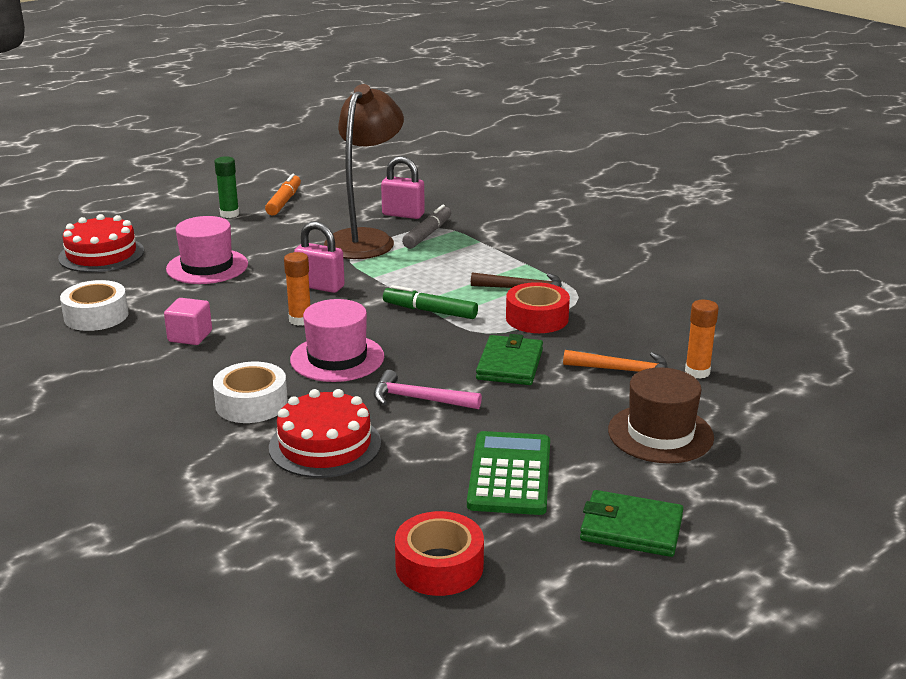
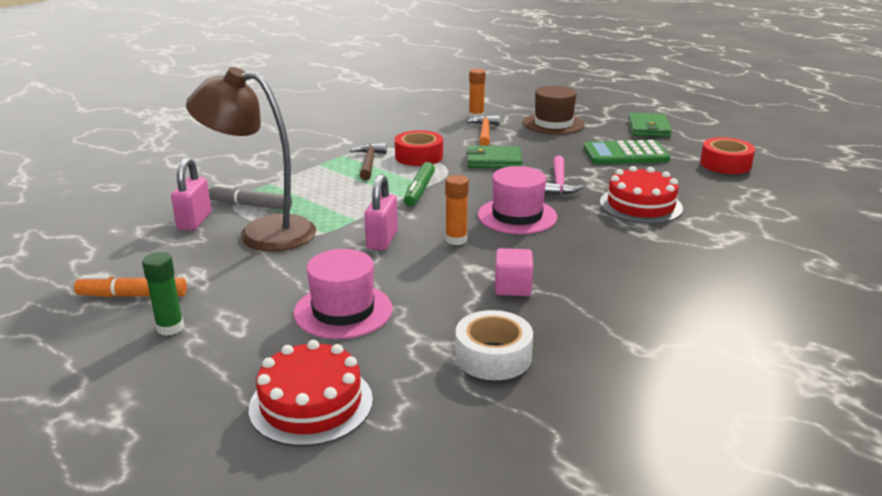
camera: 100 degrees left, 0 degrees up
white tape [213,362,288,423] -> none

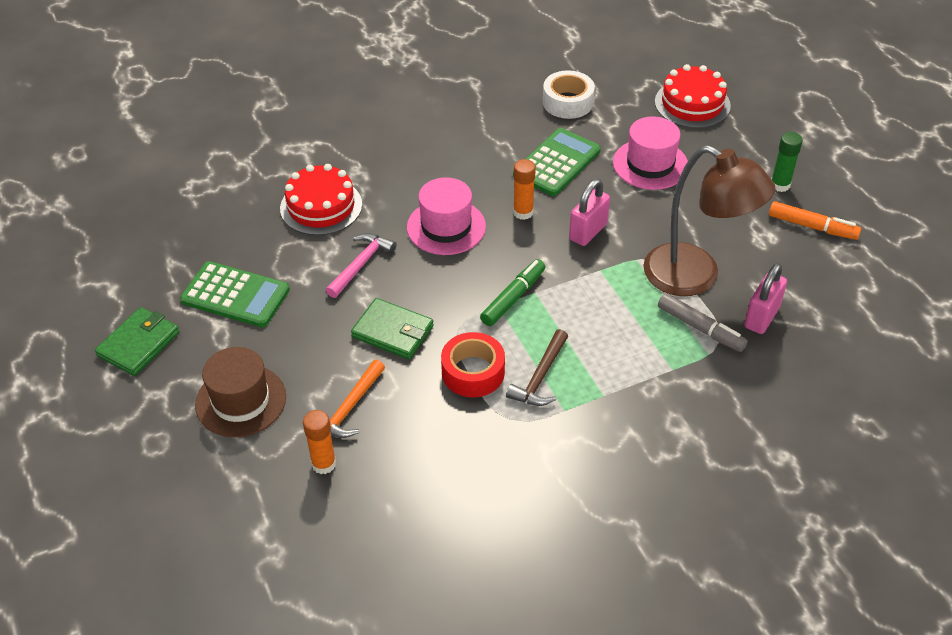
camera: 155 degrees left, 20 degrees up
pink cube [495,248,533,296] -> none
red tape [700,137,755,174] -> none
none -> green calculator [513,128,601,196]

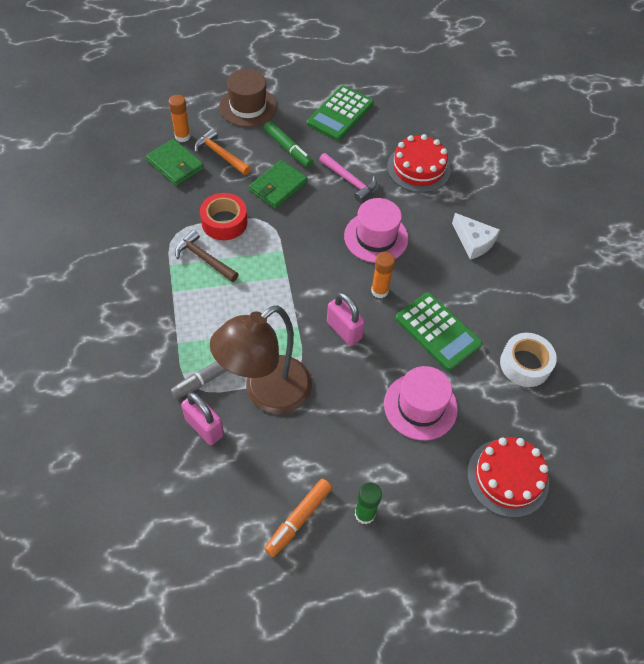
camera: 100 degrees right, 10 degrees up
green wallet [95,307,180,376] -> green wallet moved to [146,139,204,186]
green marker [480,259,545,326] -> green marker moved to [264,121,313,168]
none -> white cheese [452,213,500,260]

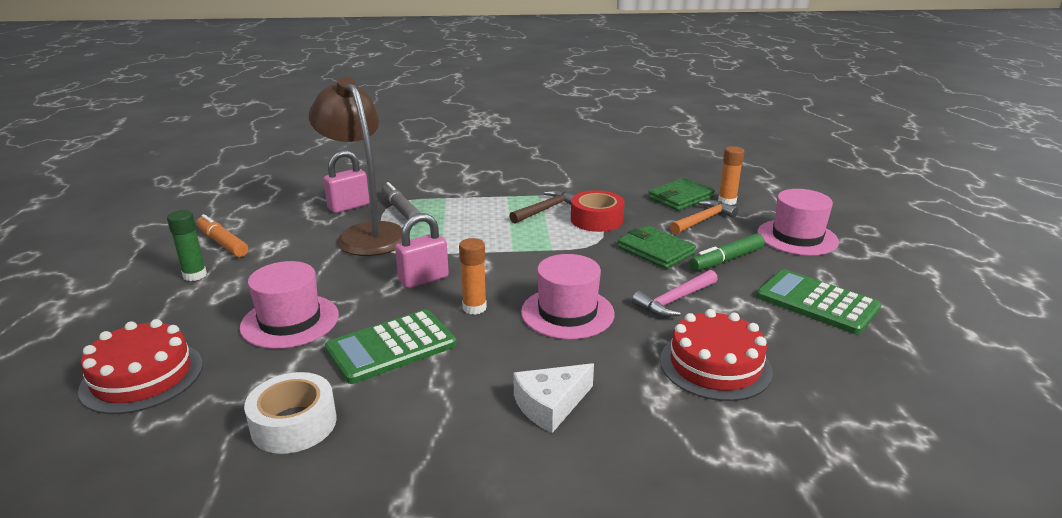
camera: 100 degrees right, 30 degrees down
brown hat [219,69,277,127] -> pink hat [757,189,839,256]

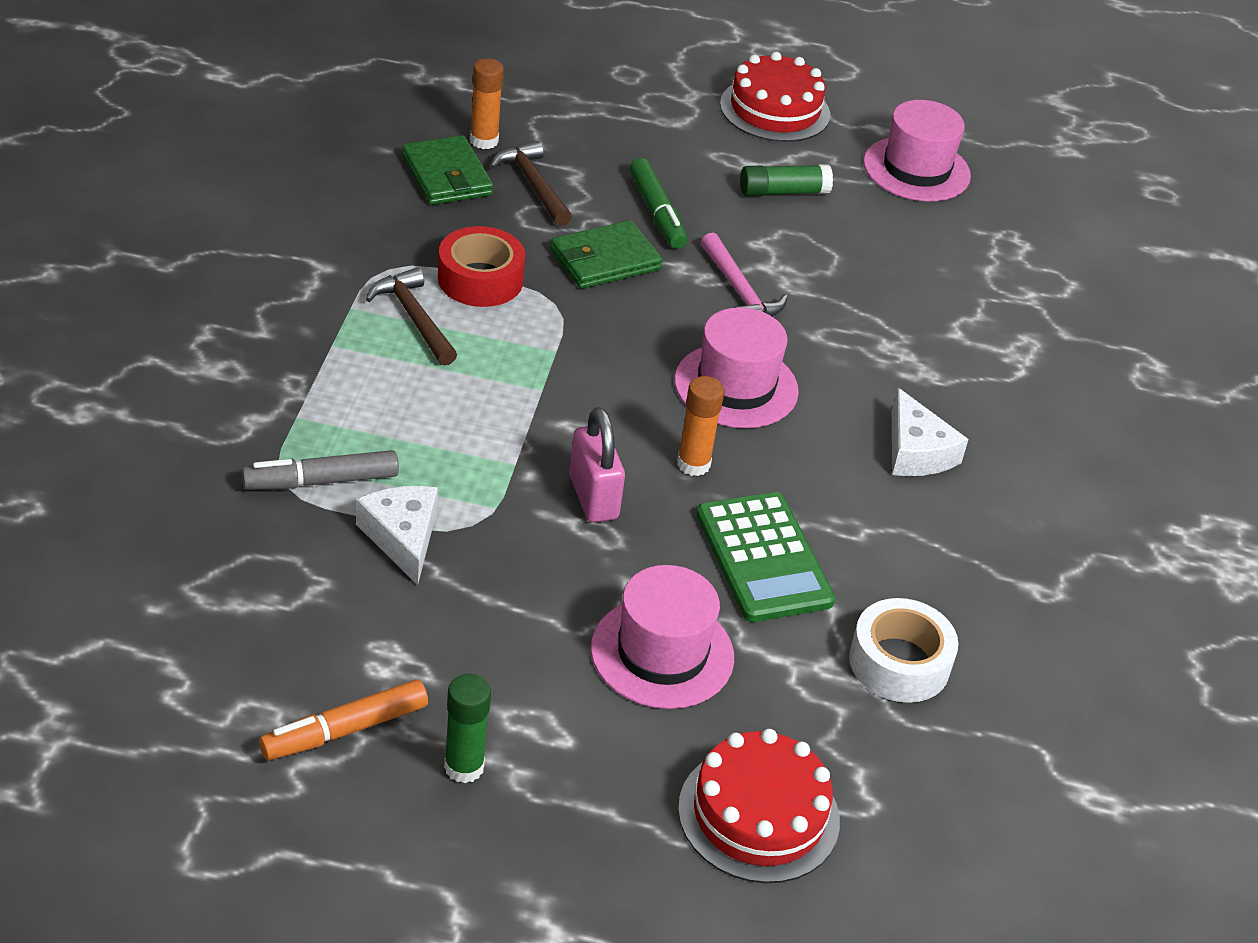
camera: 80 degrees left, 15 degrees up
brown lamp [309,77,402,256] -> white cheese [356,486,438,585]
pink padlock [323,150,370,213] -> none
red cake [660,309,773,401] -> red cake moved to [720,52,830,142]
orange hammer [670,200,738,234] -> brown hammer [490,141,572,226]
green calculator [756,269,881,334] -> green glue stick [740,164,833,196]
pink hat [757,189,839,256] -> pink hat moved to [863,100,971,201]

